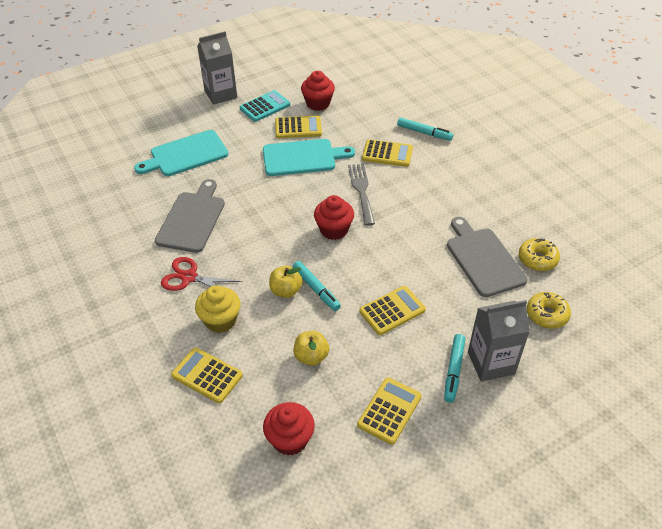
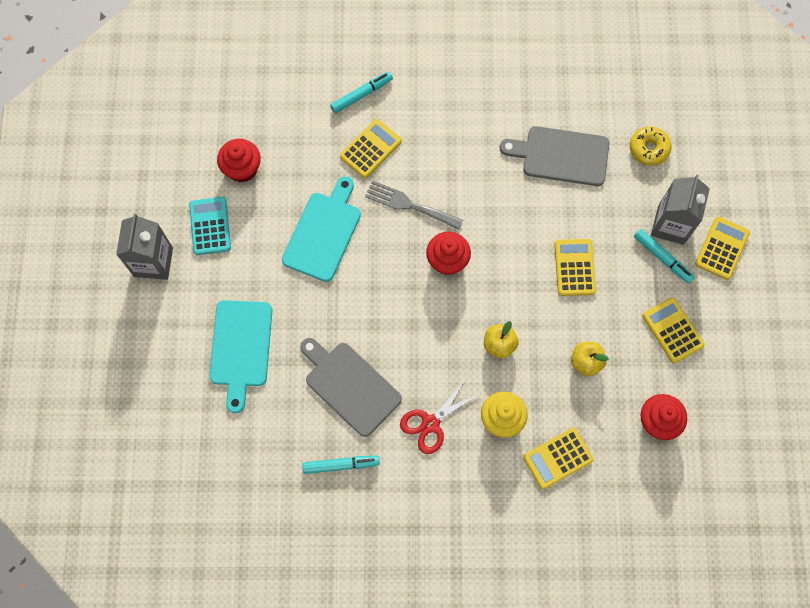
camera: 60 degrees left, 25 degrees up
yellow calculator [275,115,322,138] -> yellow calculator moved to [695,217,750,280]
turquoise marker [293,261,341,311] -> turquoise marker moved to [302,455,380,474]
yellow donut [519,238,560,271] -> none

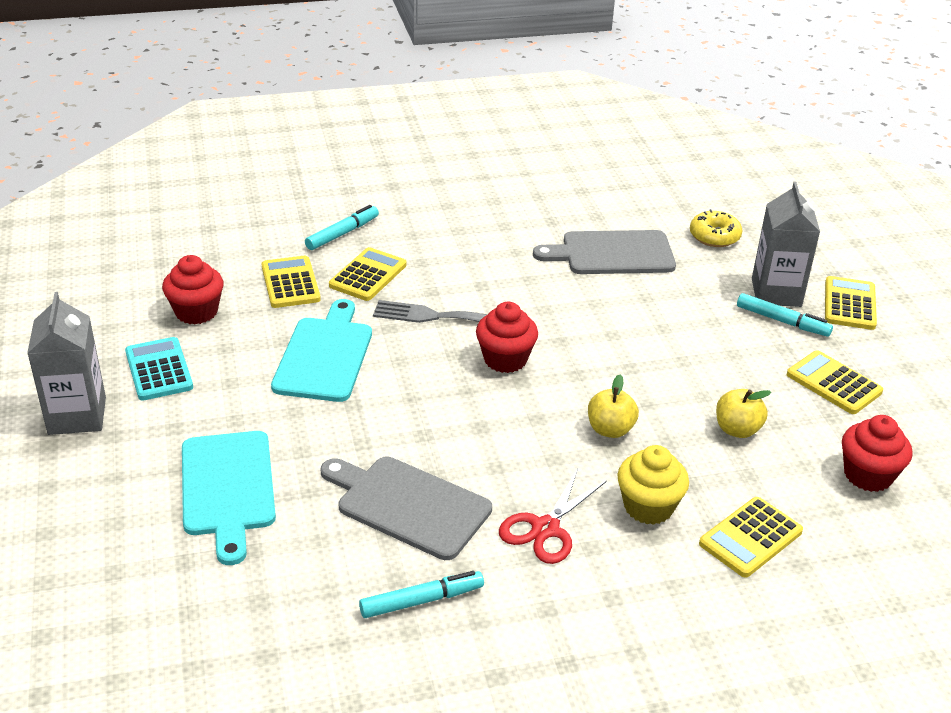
camera: 15 degrees left, 35 degrees down
yellow calculator [554,239,596,296] -> yellow calculator moved to [262,256,321,308]

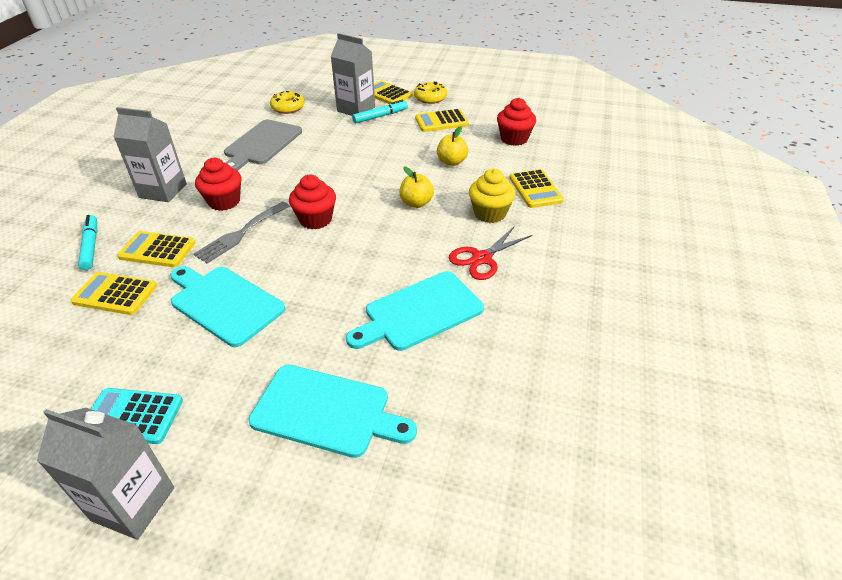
camera: 60 degrees left, 5 degrees up
red cupcake [162,255,224,324] -> red cupcake moved to [195,158,242,211]
grey cutting board [321,457,492,560] -> turquoise cutting board [346,271,484,351]
yellow calculator [329,247,406,301] -> yellow calculator turned 45 degrees counterclockwise [117,231,195,267]
turquoise marker [359,571,484,618] -> none
red scissors [499,469,607,564] -> red scissors turned 75 degrees clockwise [449,226,532,280]
none -> grey carton [114,107,187,202]
none -> yellow donut [414,81,447,104]

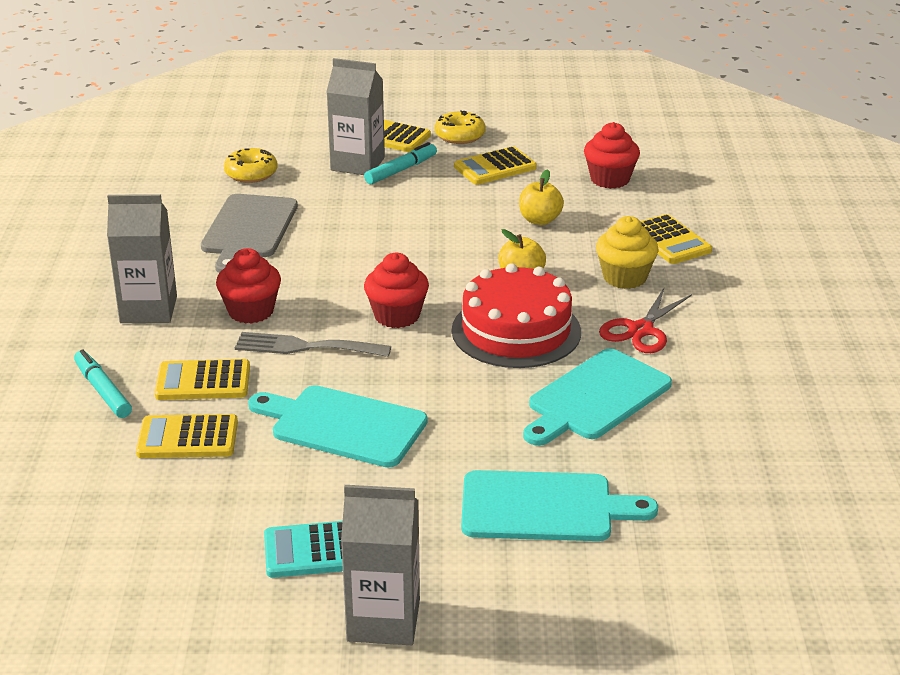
camera: 15 degrees left, 10 degrees down
grey fork [194,201,290,264] -> grey fork turned 75 degrees clockwise [235,332,391,357]
none -> red cake [452,263,581,368]

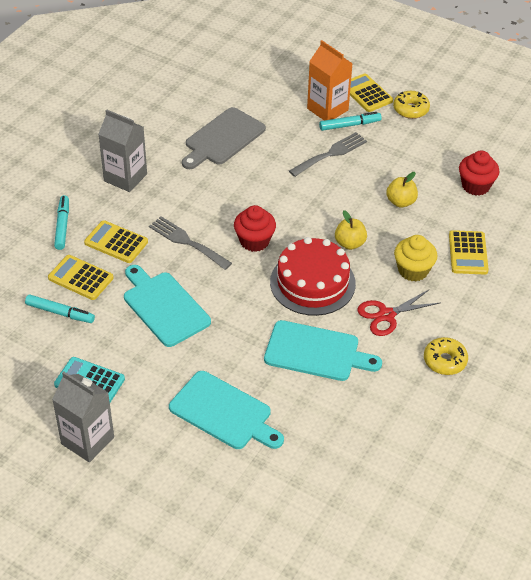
camera: 30 degrees right, 15 degrees up
red cupcake [216,248,281,324] -> none
yellow donut [224,148,278,183] -> yellow donut moved to [424,337,468,375]
grey carton [327,58,385,175] -> orange carton [307,40,353,120]
yellow calculator [454,146,537,185] -> none
turquoise cutting board [523,348,672,446] -> turquoise cutting board turned 150 degrees counterclockwise [264,320,382,381]
none -> turquoise marker [25,294,95,323]
none -> grey fork [289,132,367,177]

